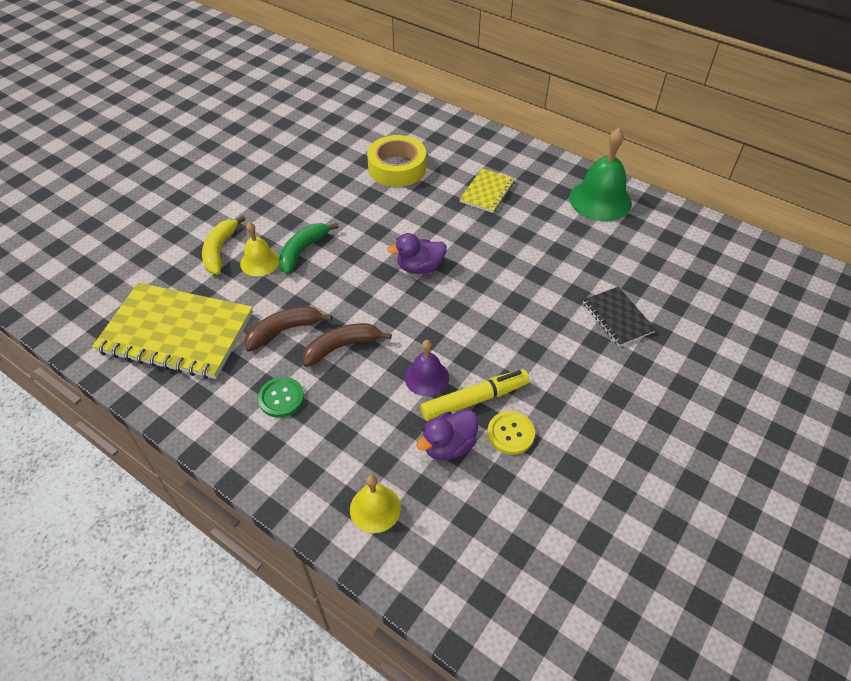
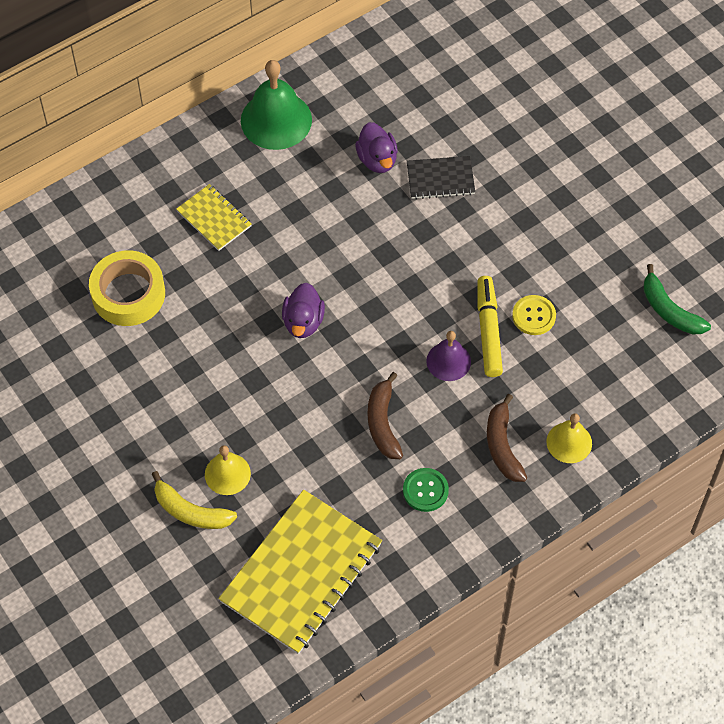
camera: 70 degrees left, 10 degrees up
brown banana [244,306,332,352] -> brown banana moved to [487,394,527,482]
green banana [279,223,339,274] -> green banana moved to [644,264,711,334]
purple duck [416,410,478,460] -> purple duck moved to [355,122,398,173]

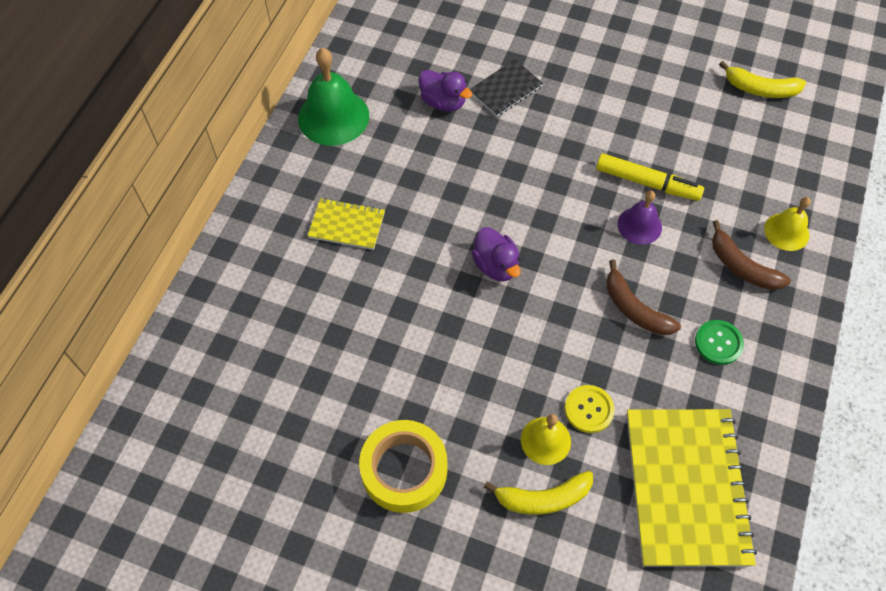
camera: 35 degrees left, 0 degrees up
yellow tape [89,250,165,326] -> yellow tape moved to [359,420,447,513]
yellow marker [477,276,503,377] -> yellow marker turned 150 degrees clockwise [596,153,704,201]
yellow button [512,295,556,335] -> yellow button moved to [565,385,614,433]
green banana [644,264,711,334] -> yellow banana [719,61,806,98]

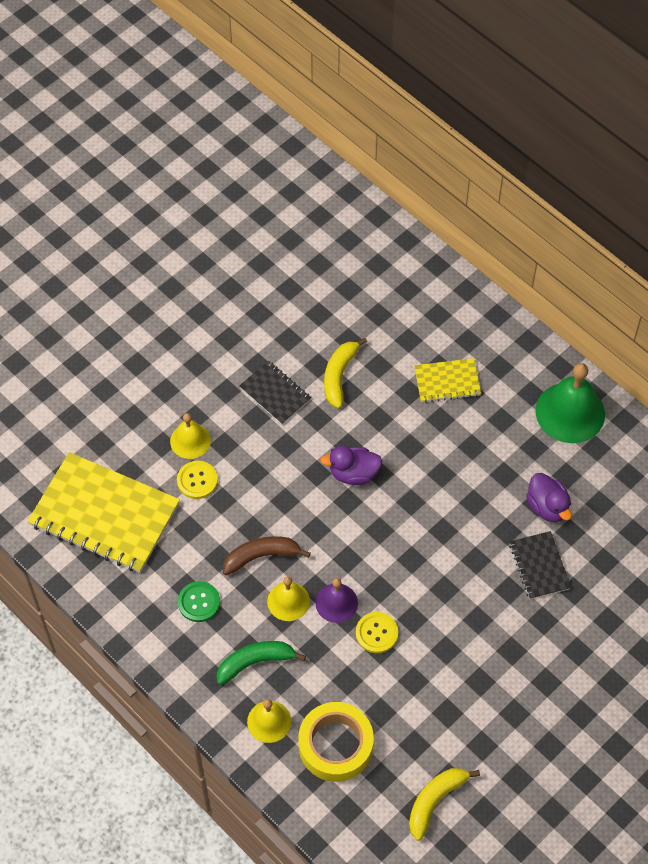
camera: 115 degrees right, 0 degrees up
yellow notebook [308,198,385,250] -> yellow notebook turned 45 degrees clockwise [414,358,481,403]
yellow tape [359,420,447,513] -> yellow tape moved to [298,702,374,782]
purple duck [419,70,472,111] -> purple duck turned 90 degrees counterclockwise [526,473,572,522]
yellow banana [483,471,593,515] -> yellow banana moved to [324,338,367,408]
yellow marker [596,153,704,201] -> yellow button [356,612,398,653]
brown banana [712,220,791,290] -> green banana [217,641,306,685]
none -> black notebook [239,361,311,424]
none -> yellow bell [267,576,310,621]

